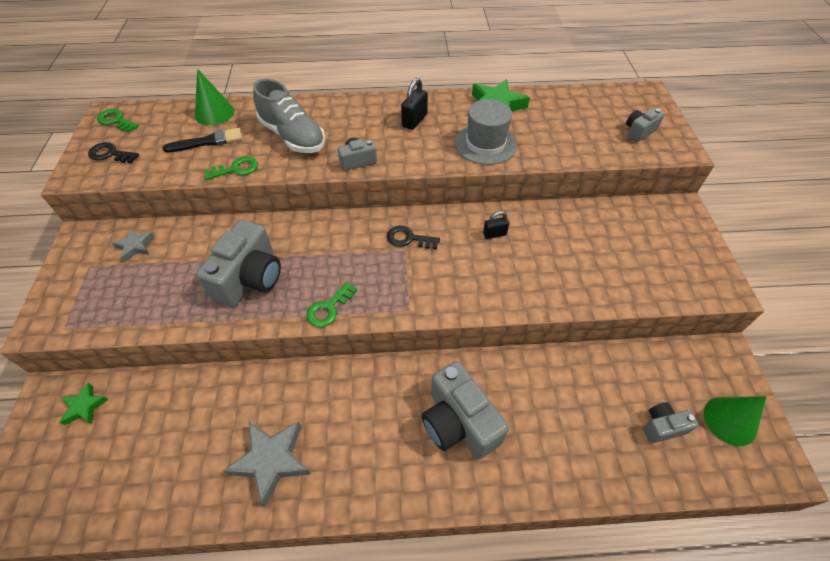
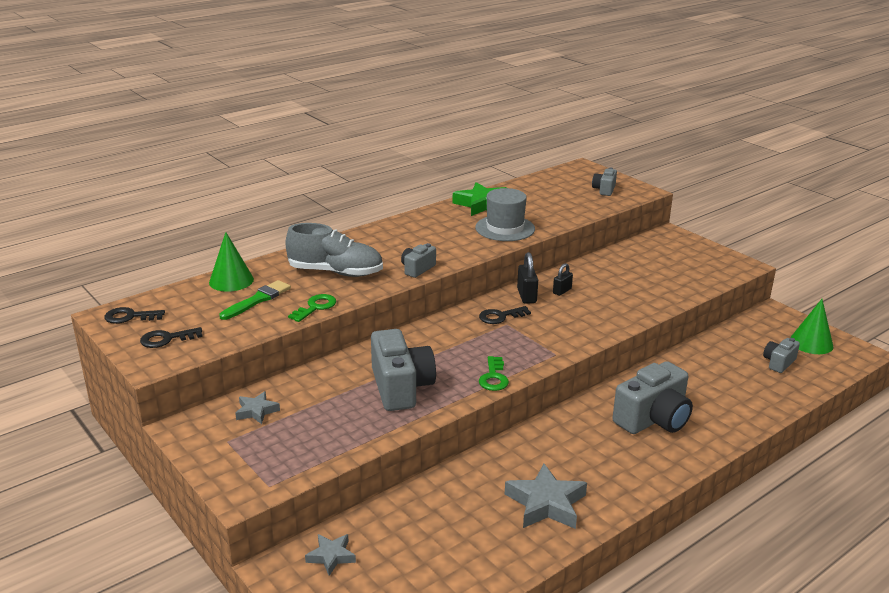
camera: 35 degrees left, 25 degrees down
green star [60,383,109,425] -> grey star [305,534,356,576]
green key [97,109,139,132] -> black key [104,307,165,324]
black brush [163,128,242,153] -> green brush [219,280,291,320]
black padlock [401,78,428,130] -> black padlock moved to [517,252,538,304]
grey camera [422,361,509,459] -> grey camera turned 60 degrees counterclockwise [612,361,693,434]

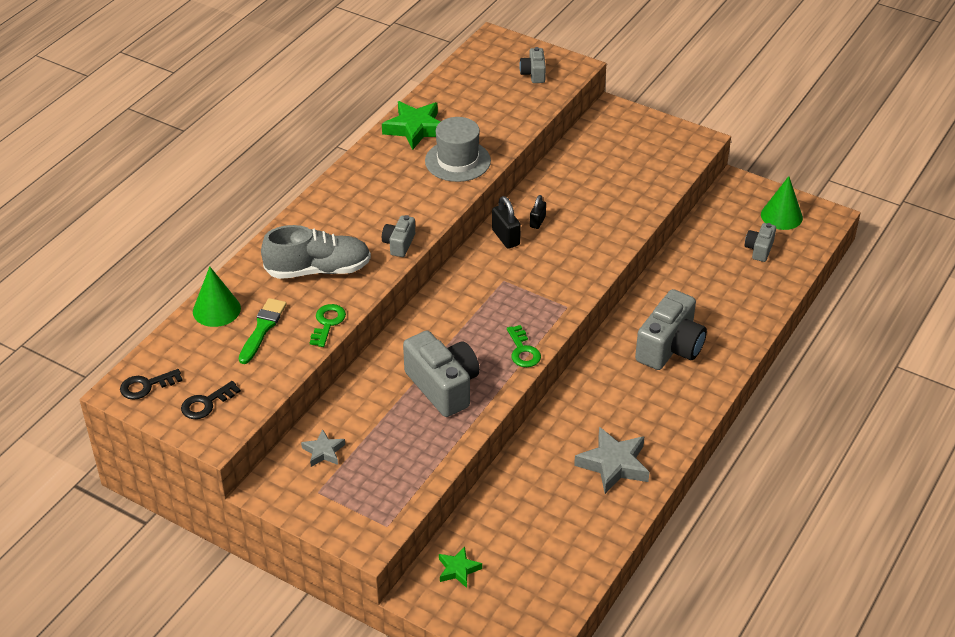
camera: 20 degrees left, 15 degrees up
grey star [305,534,356,576] -> green star [439,546,482,588]
black key [479,306,531,324] -> none

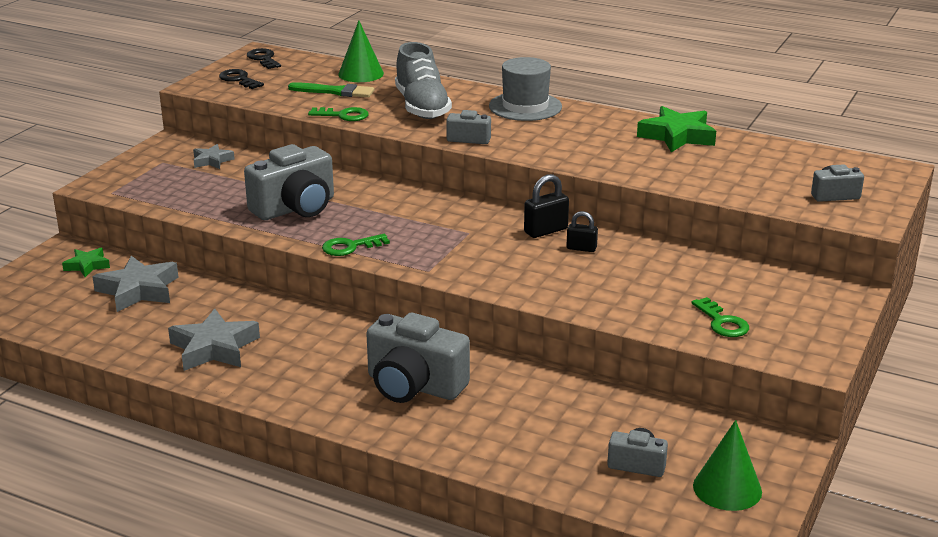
camera: 85 degrees right, 15 degrees down
grey hat [425,117,491,182] -> grey hat moved to [489,57,562,121]
none -> grey star [92,256,178,312]
none -> green key [692,297,749,337]

